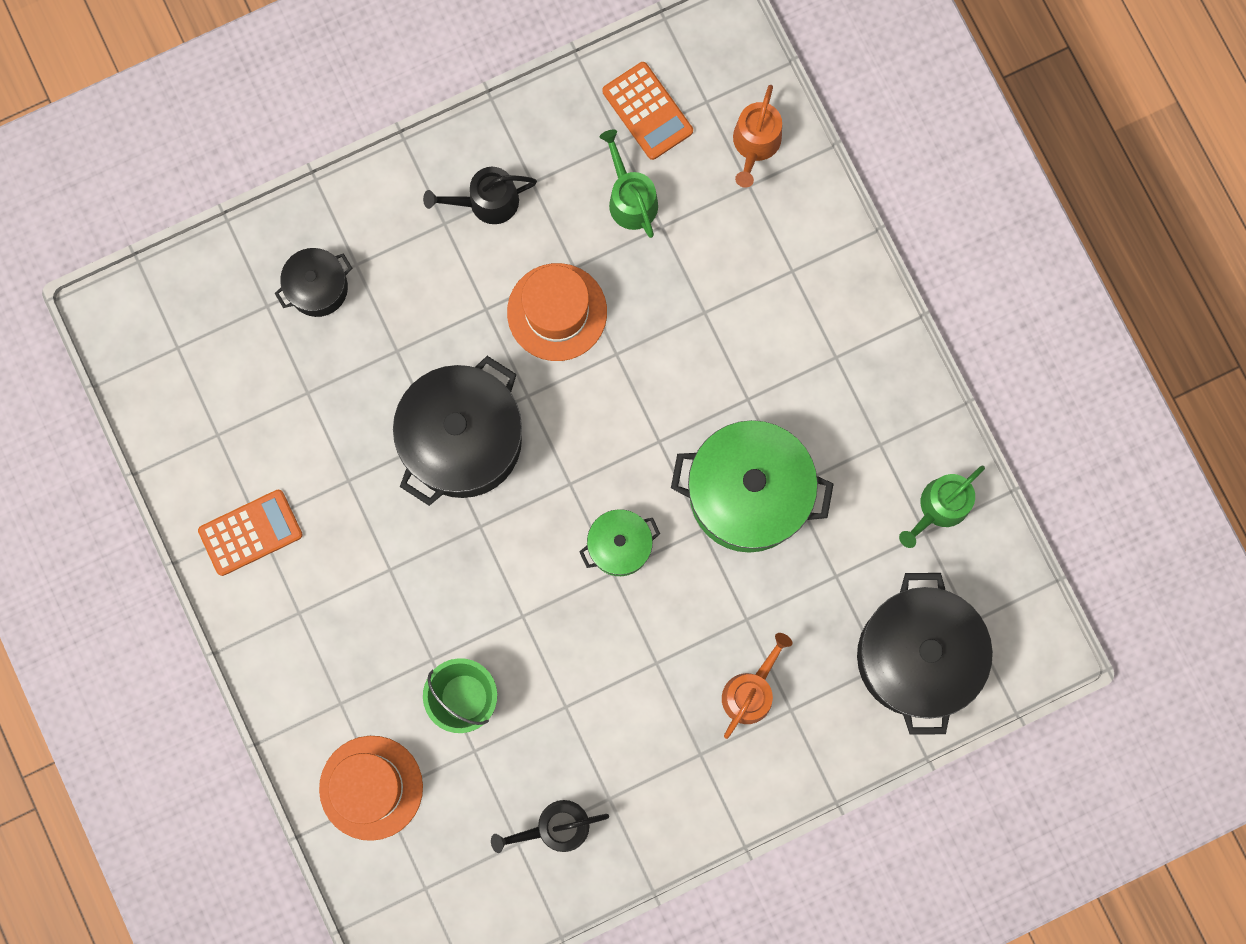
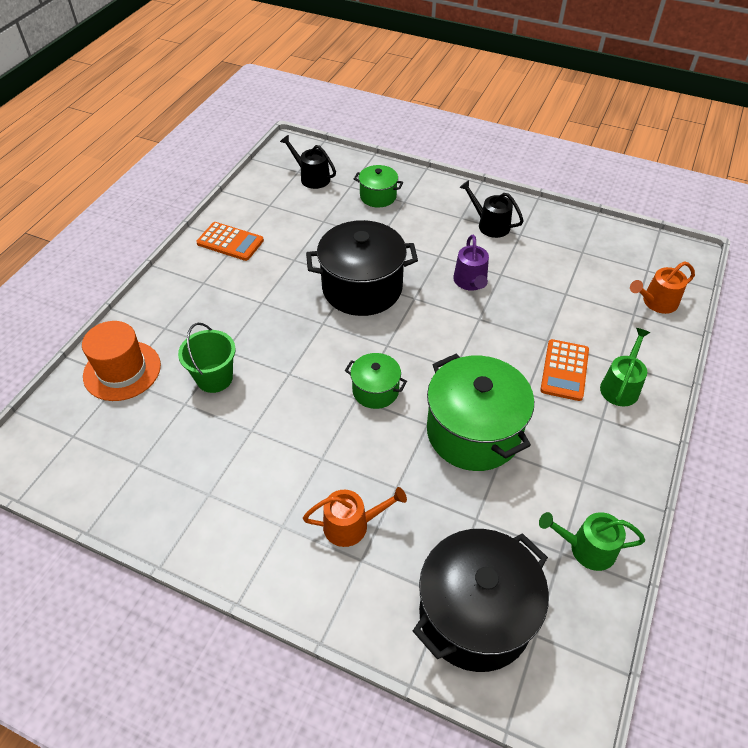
camera: 50 degrees right, 30 degrees down
black pot [275,248,352,317] -> green pot [354,165,403,208]
black watering can [491,800,609,853] -> black watering can moved to [280,135,336,189]
orange hat [507,263,607,361] -> purple watering can [453,235,489,291]
green watering can [600,130,658,238] -> green watering can moved to [600,328,651,406]
orange calculator [602,62,693,160] -> orange calculator moved to [540,339,589,401]

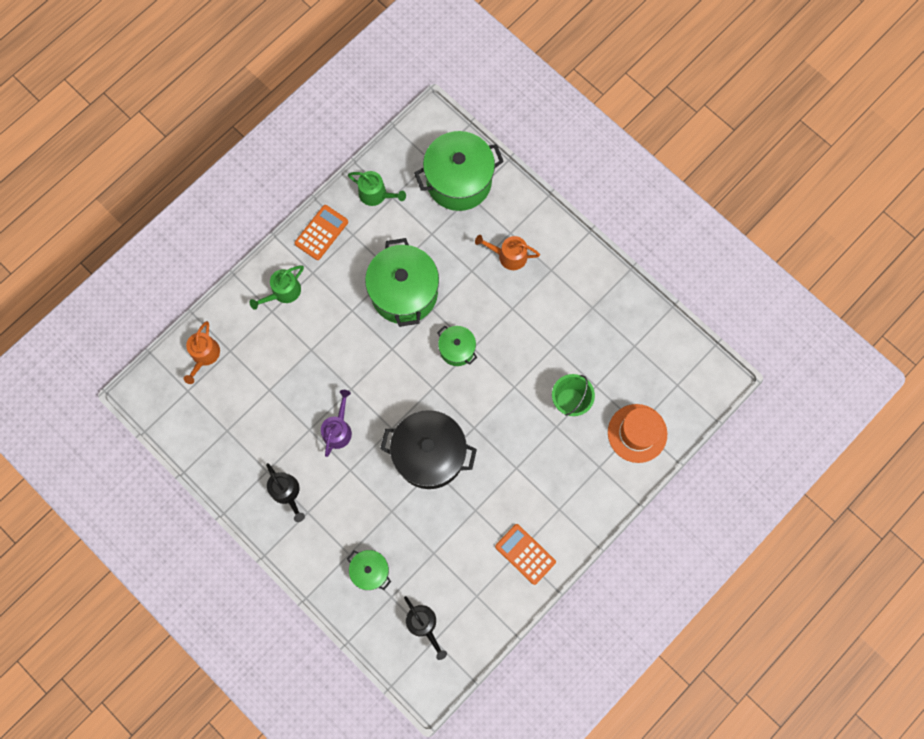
camera: 160 degrees left, 25 degrees up
black pot [413,529,549,672] -> green pot [414,131,504,211]
orange calculator [540,339,589,401] -> orange calculator moved to [294,205,348,260]
orange watering can [630,261,695,314] -> orange watering can turned 105 degrees clockwise [184,321,220,384]

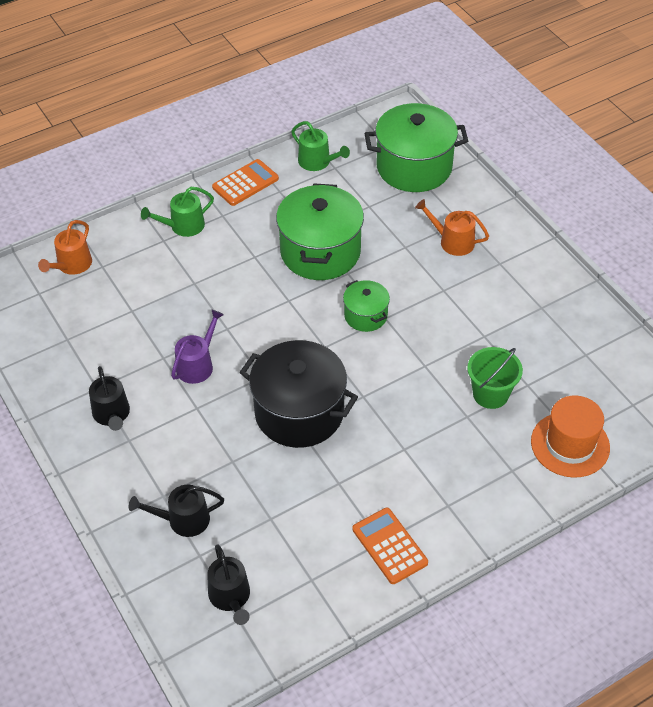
camera: 15 degrees right, 25 degrees down
green pot [347,550,391,590] -> black watering can [129,485,224,537]

